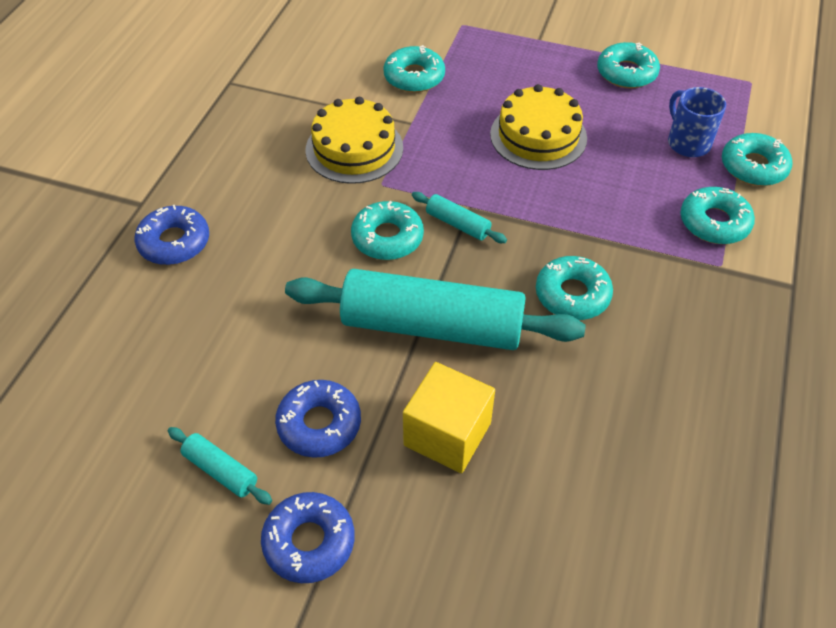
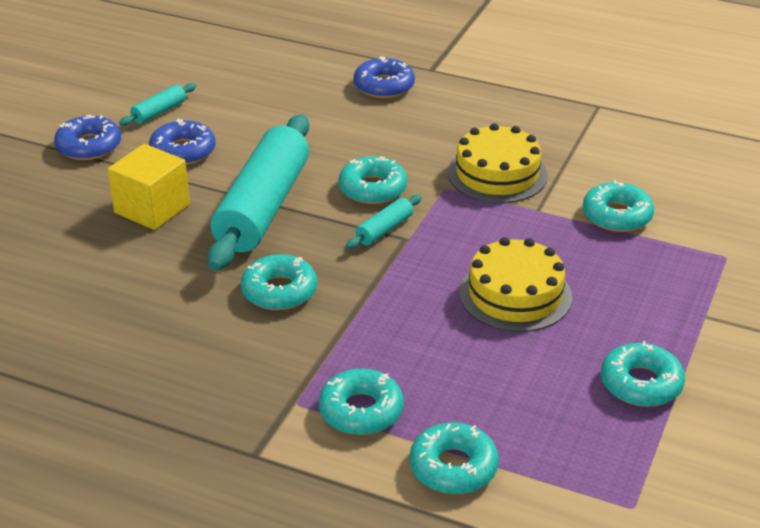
camera: 95 degrees right, 15 degrees down
blue mug [668,87,726,157] -> none

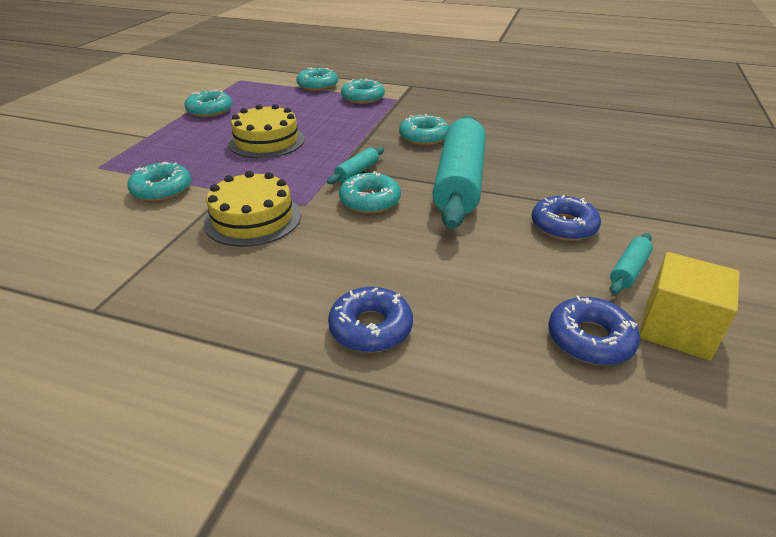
camera: 175 degrees right, 0 degrees up
blue donut [54,115,121,160] -> blue donut moved to [548,296,640,365]
yellow cube [108,144,190,230] -> yellow cube moved to [639,252,739,361]

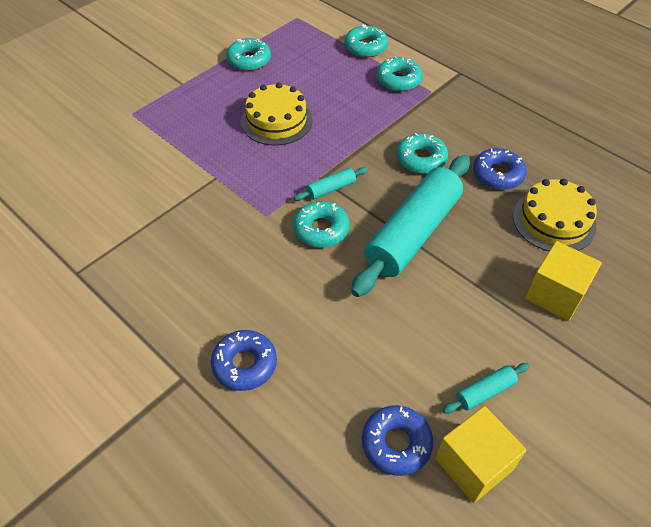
camera: 25 degrees right, 15 degrees up
turquoise donut [127,162,191,202] -> none
yellow cake [204,171,301,247] -> yellow cake moved to [513,179,597,251]
blue donut [532,195,601,241] -> blue donut moved to [473,148,527,190]
none -> yellow cube [525,241,602,321]

